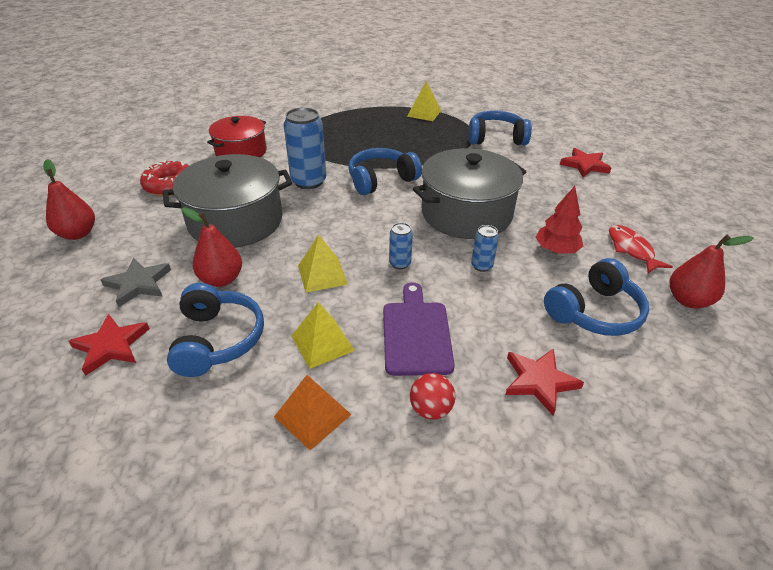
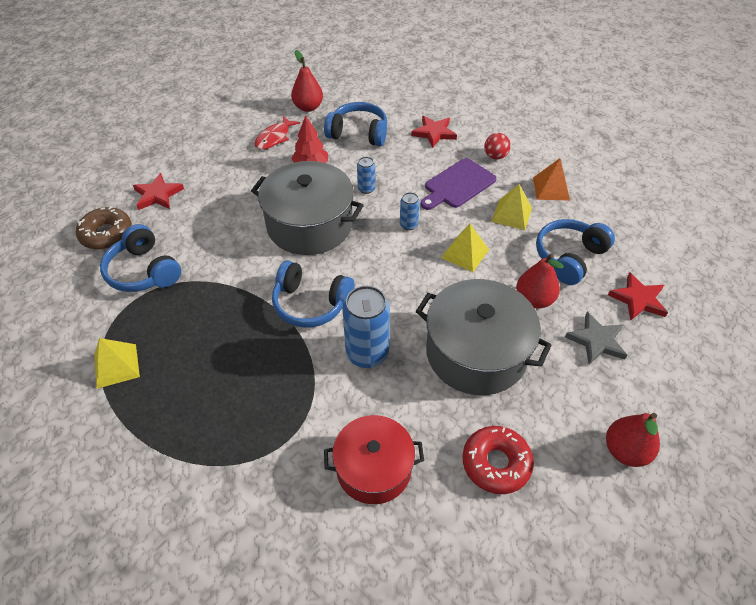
camera: 130 degrees left, 10 degrees up
none -> brown donut [76,206,132,250]

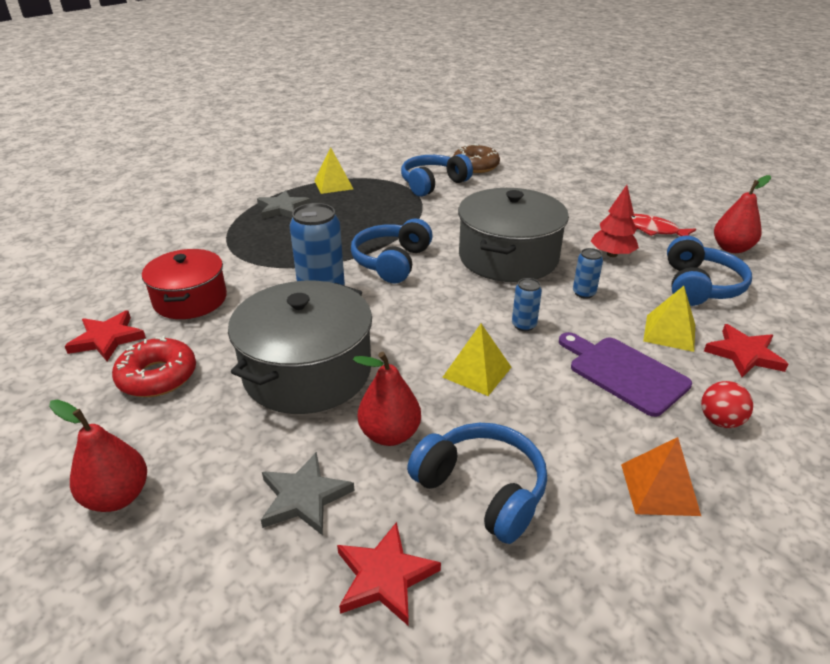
camera: 90 degrees right, 15 degrees down
red star [133,173,184,210] -> red star moved to [65,310,146,361]
yellow pyramid [491,184,532,230] -> yellow pyramid moved to [643,286,695,352]
none -> grey star [257,190,310,219]

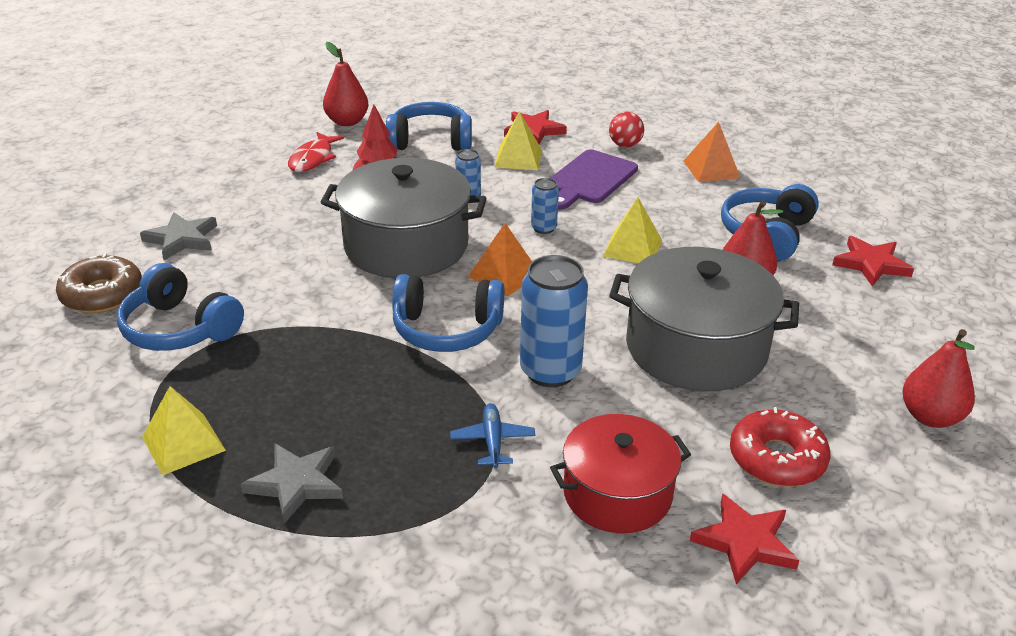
camera: 105 degrees left, 0 degrees up
grey star [261,452,355,536] -> grey star moved to [140,212,217,260]
none -> blue plane [450,403,535,468]
none -> orange pyramid [468,223,532,296]

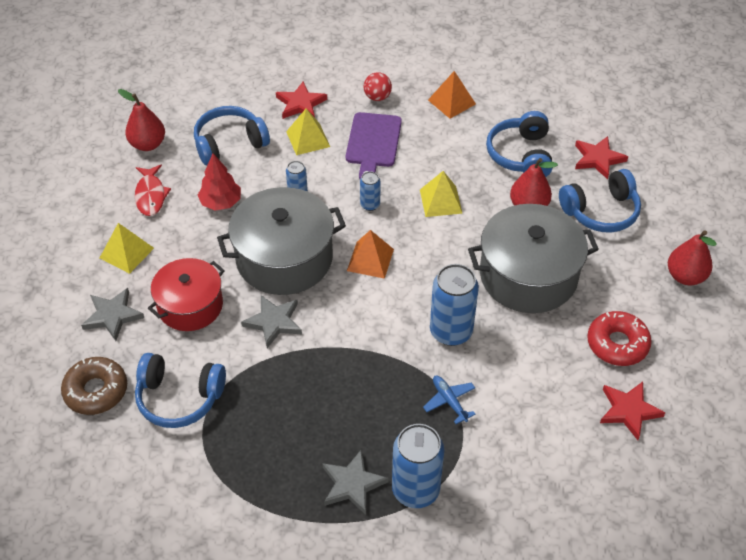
camera: 25 degrees left, 15 degrees up
yellow pyramid [142,386,226,475] -> yellow pyramid moved to [100,223,154,274]
blue headphones [392,274,504,352] -> blue headphones moved to [559,169,641,233]
red pot [550,414,691,533] -> red pot moved to [148,258,225,331]
none -> grey star [241,295,302,348]
none -> blue can [392,424,444,508]

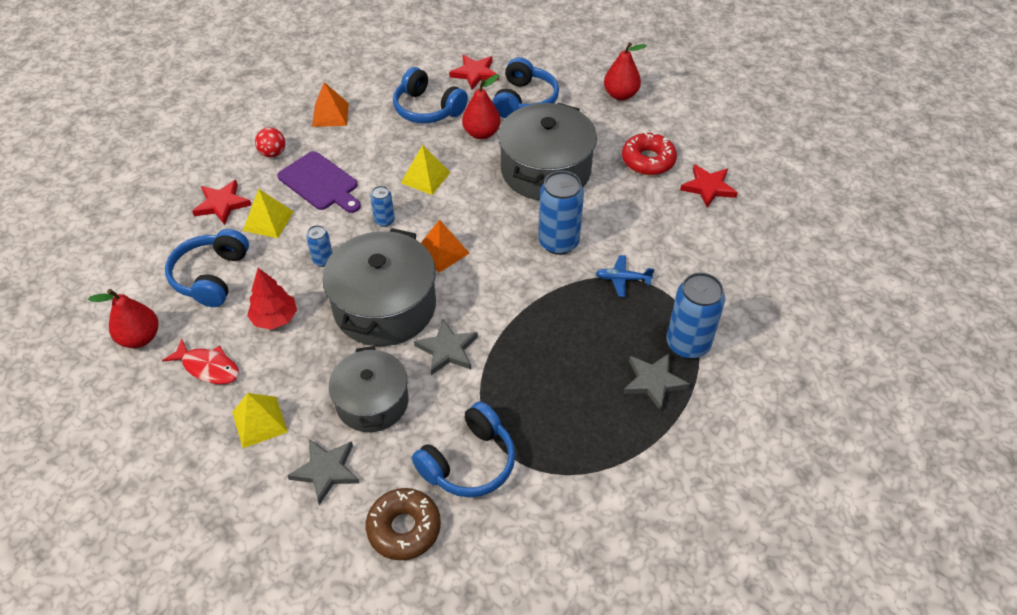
camera: 55 degrees left, 0 degrees up
red pot [148,258,225,331] -> grey pot [329,346,409,432]

